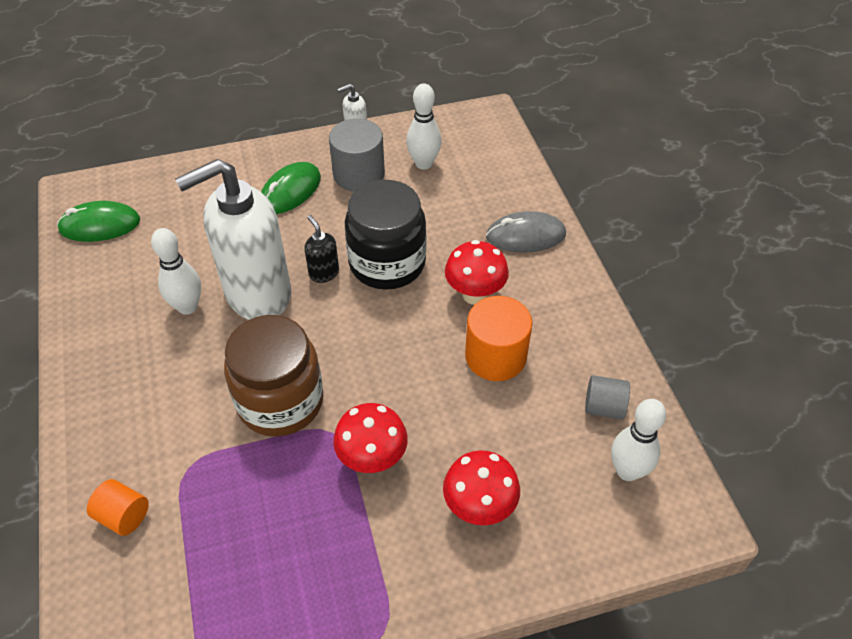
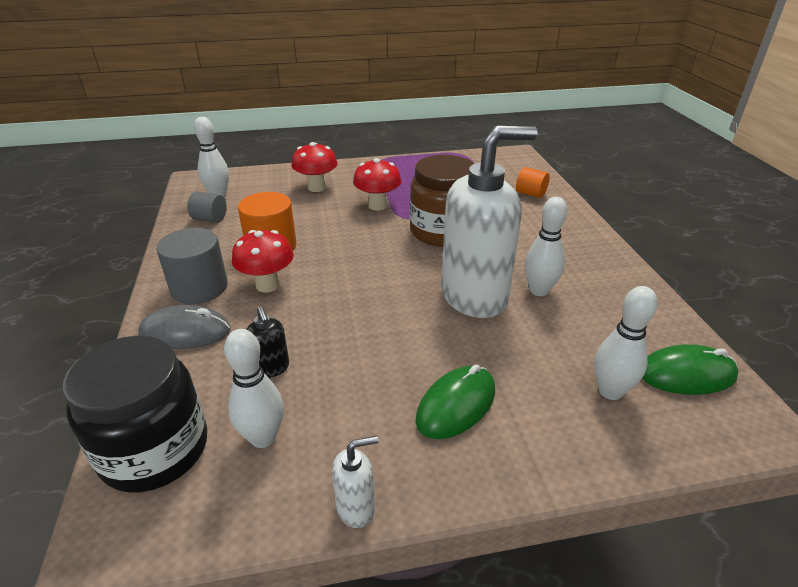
camera: 175 degrees left, 15 degrees down
black soap dispenser [304,215,339,283] -> black soap dispenser moved to [246,306,289,378]
grey cylinder [329,119,385,192] -> grey cylinder moved to [156,228,228,304]
black jar [345,180,426,290] -> black jar moved to [63,336,207,493]
none -> white bowling pin [594,286,658,400]

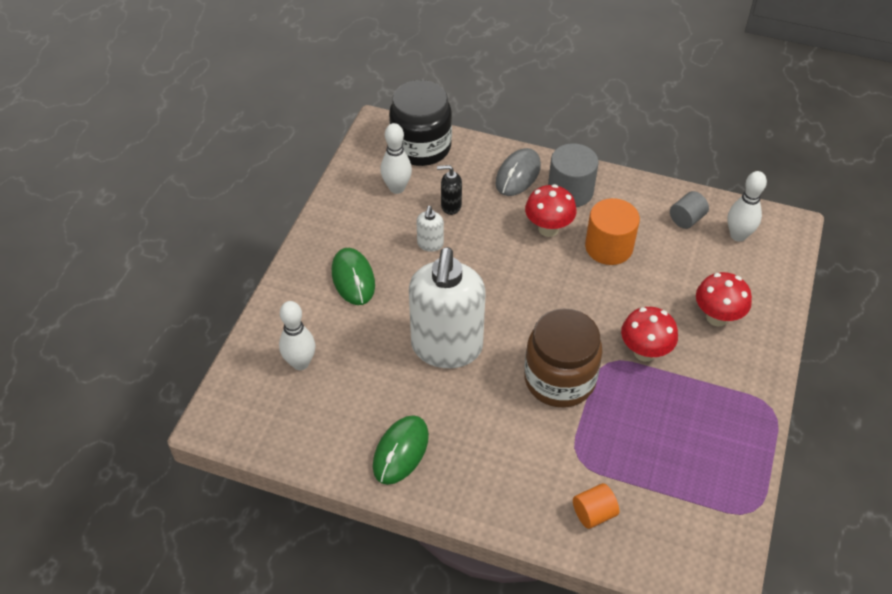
camera: 120 degrees right, 15 degrees up
white soap dispenser [332,436,379,528] -> white soap dispenser moved to [417,206,444,252]
white bowling pin [524,197,567,296] -> none
green mouse [642,344,739,395] -> green mouse moved to [373,415,429,485]

